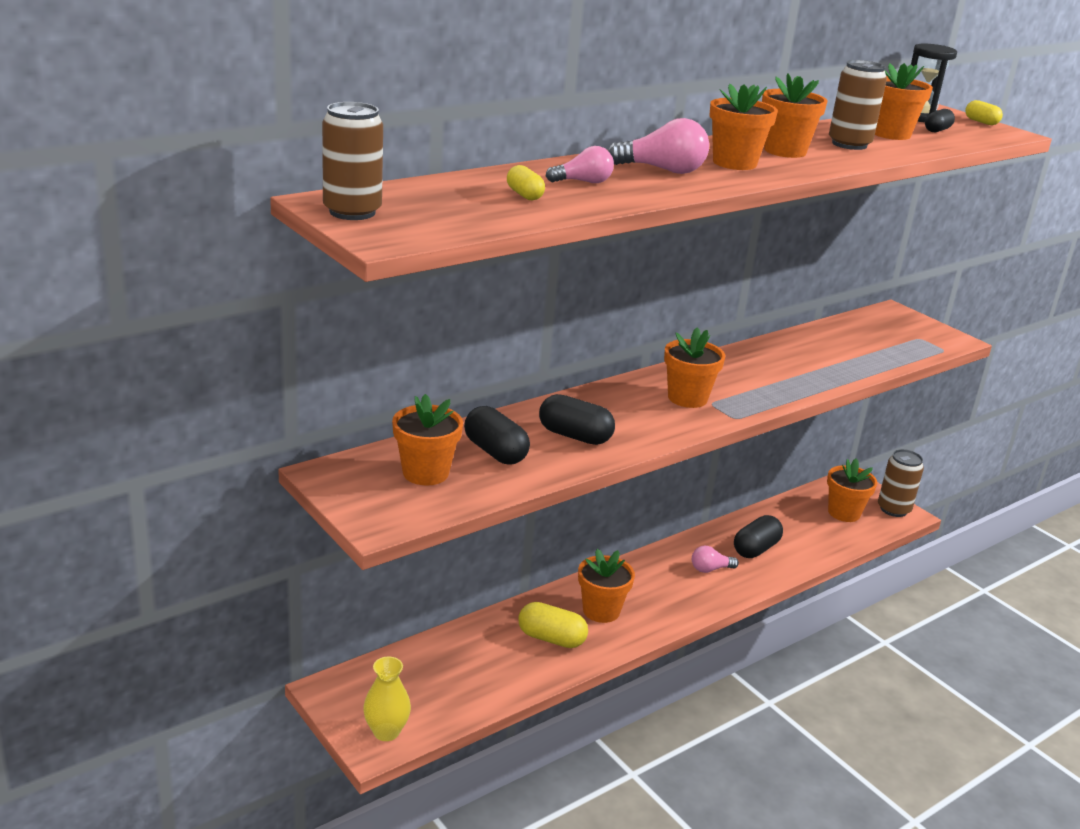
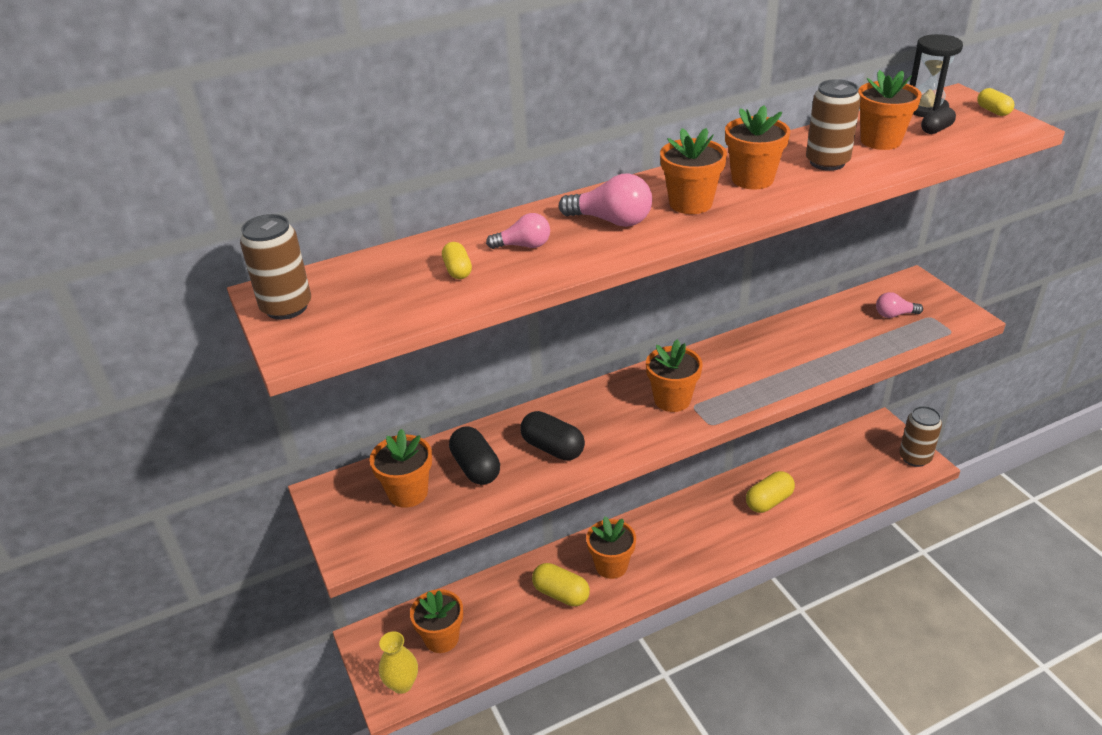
camera: 15 degrees right, 10 degrees up
pink light bulb [692,546,739,573] -> pink light bulb moved to [876,292,923,318]
black capsule [734,515,783,558] -> yellow capsule [746,471,795,513]
orange flower pot [827,458,877,522] -> orange flower pot moved to [410,589,463,653]

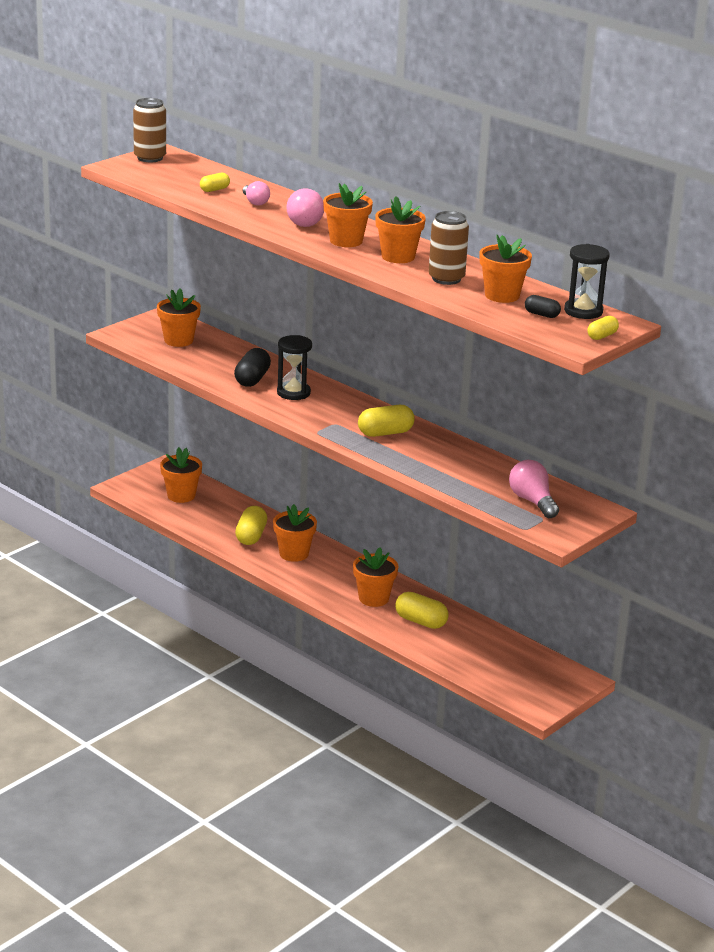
camera: 65 degrees right, 10 degrees down
yellow vase [379,631,418,694] -> none
black capsule [449,426,500,485] -> none
orange flower pot [646,339,703,412] -> orange flower pot moved to [353,547,399,607]
pink light bulb [876,292,923,318] -> pink light bulb [509,460,559,518], size x1.53
brown can [899,406,942,467] -> none
none -> black hourglass [277,335,312,400]
none -> yellow capsule [358,405,415,437]

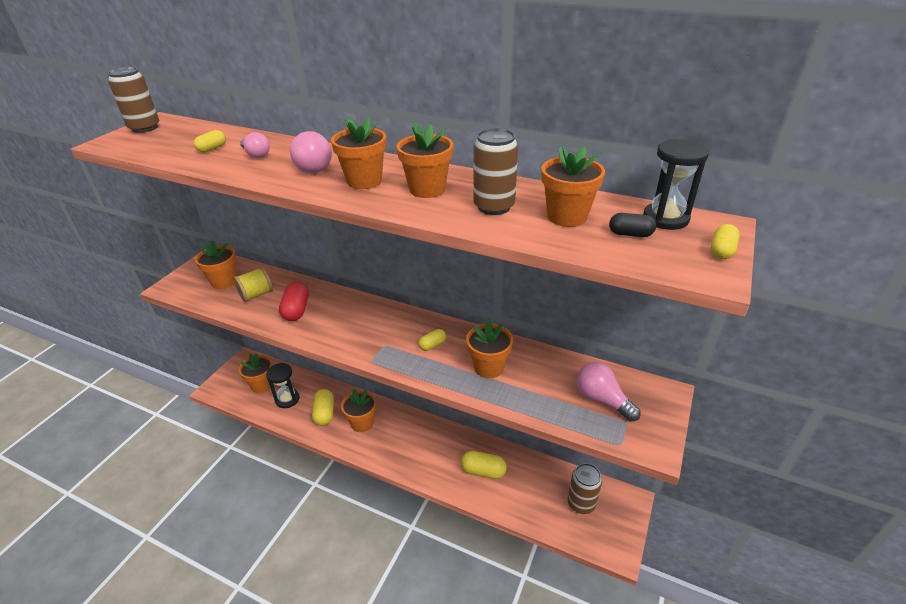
camera: 15 degrees left, 10 degrees up
black capsule [234,348,271,387] -> red capsule [279,281,309,321]
black hourglass [277,335,312,400] -> black hourglass moved to [266,363,300,408]
orange flower pot [353,547,399,607] -> orange flower pot moved to [466,319,513,378]
yellow capsule [358,405,415,437] -> yellow capsule [418,329,446,351], size x0.58
none -> yellow spool [234,267,273,302]
none -> brown can [567,463,602,514]

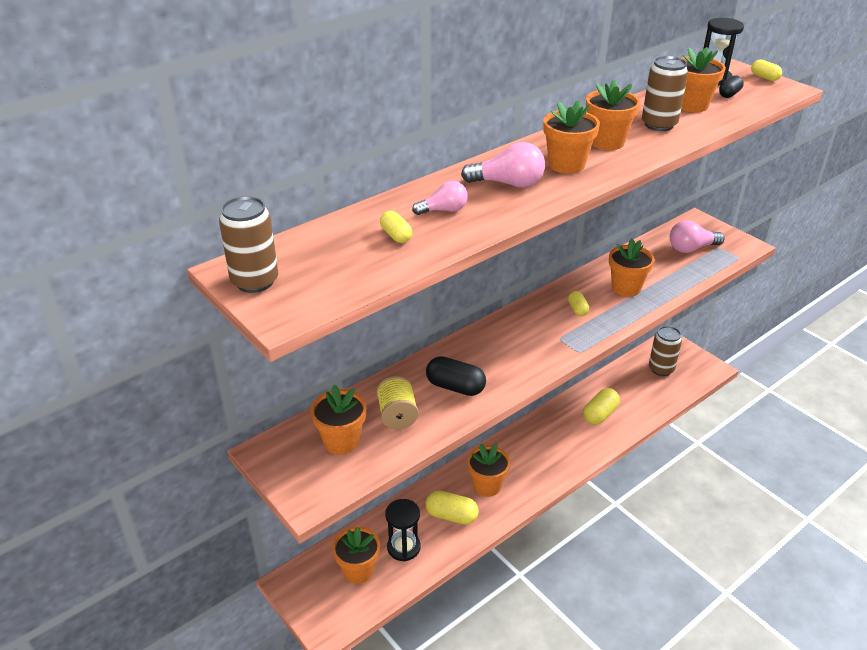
camera: 65 degrees left, 0 degrees up
red capsule [279,281,309,321] -> black capsule [426,356,486,396]

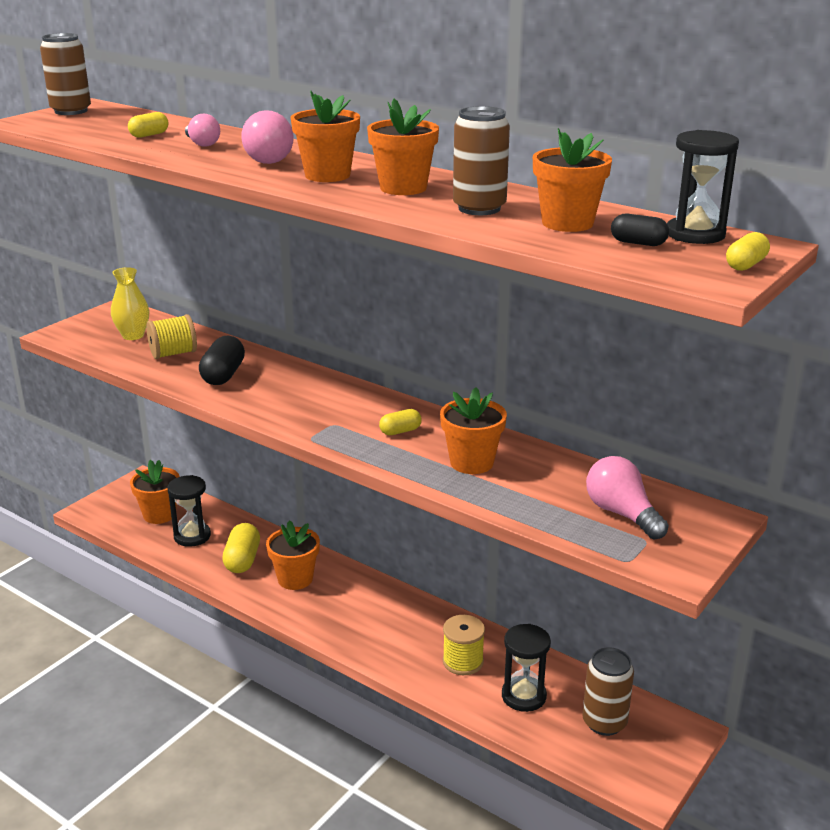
camera: 75 degrees right, 10 degrees down
orange flower pot [311,384,366,455] -> yellow vase [111,267,149,340]
yellow capsule [583,388,620,425] -> yellow spool [443,615,485,675]
none -> black hourglass [502,624,551,712]

